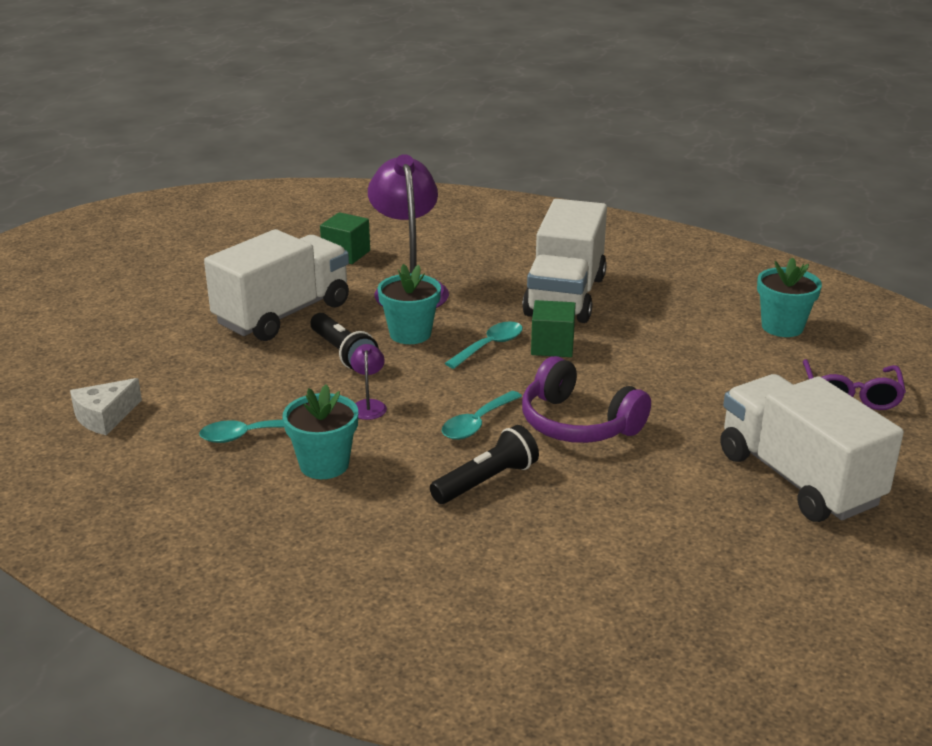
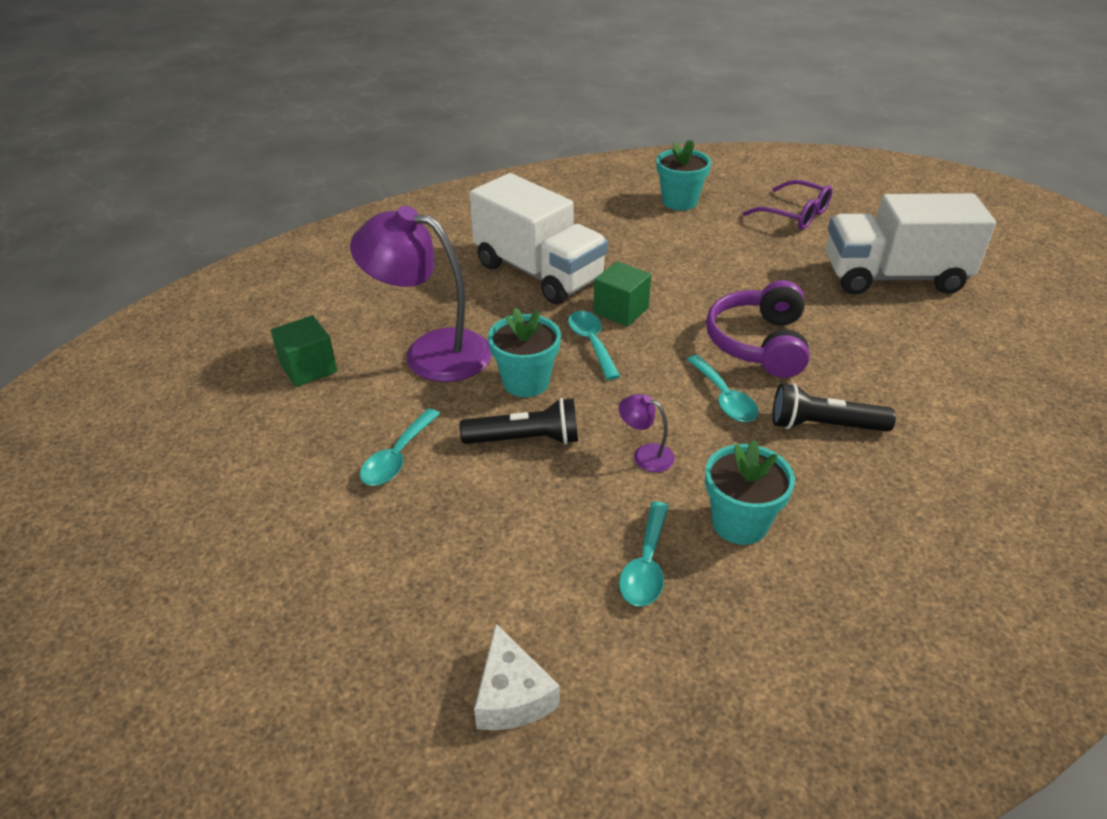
camera: 60 degrees left, 10 degrees up
white truck [204,229,349,341] -> turquoise spoon [360,408,440,486]
black flashlight [430,425,539,504] -> black flashlight turned 75 degrees counterclockwise [773,383,896,432]
purple headphones [522,356,651,443] -> purple headphones turned 120 degrees clockwise [706,280,810,378]

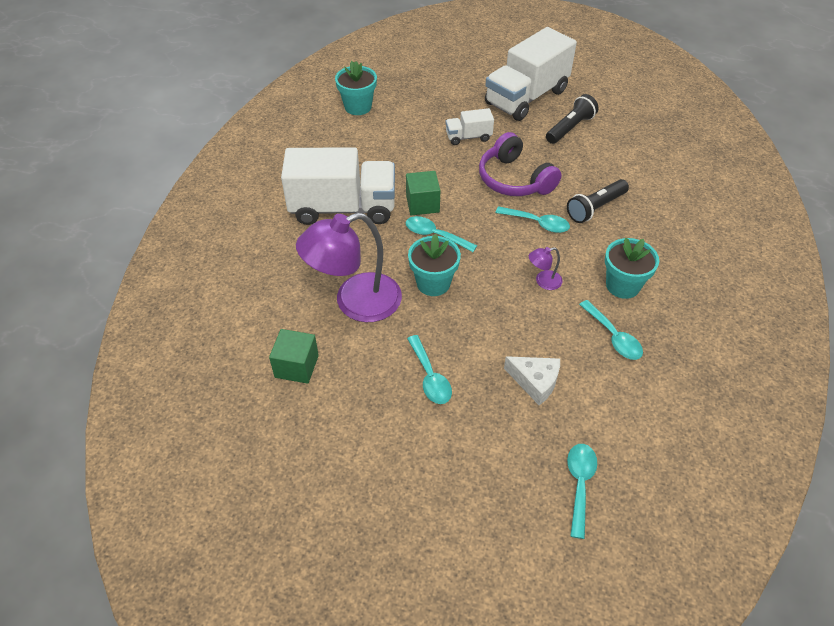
camera: 45 degrees left, 10 degrees up
black flashlight [460,398,578,445] -> black flashlight moved to [546,94,599,144]
white cheese [474,624,560,730] -> white cheese moved to [504,356,560,405]
purple glasses [742,180,833,230] -> none
none -> white truck [446,108,494,145]
none -> turquoise spoon [567,444,597,539]

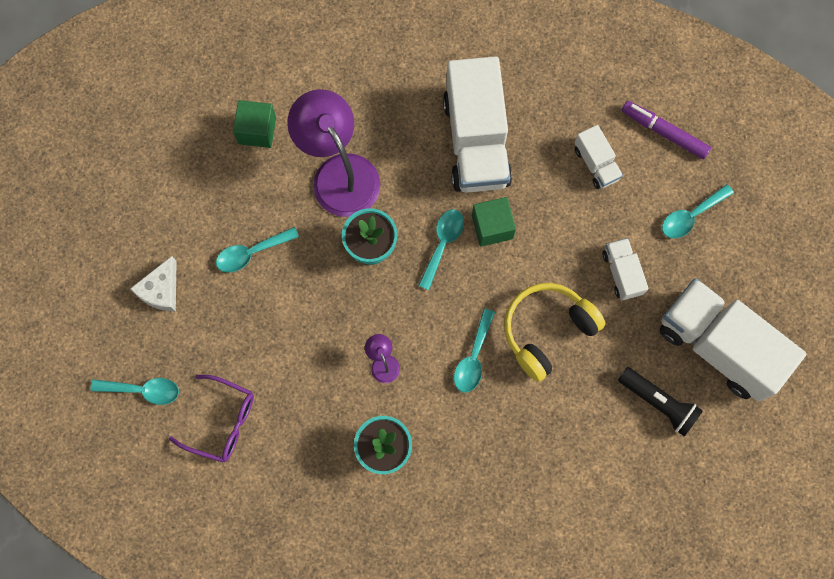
camera: 85 degrees right, 25 degrees up
turquoise flower pot [335,61,377,115] -> purple marker [622,101,711,159]
purple headphones [479,132,561,196] -> yellow headphones [504,283,606,382]
white cheese [504,356,560,405] -> white cheese moved to [130,256,176,312]
black flashlight [567,179,629,223] -> none
turquoise spoon [579,300,643,360] -> turquoise spoon moved to [662,184,734,238]
none -> purple glasses [169,375,254,462]
none -> white truck [575,125,623,189]

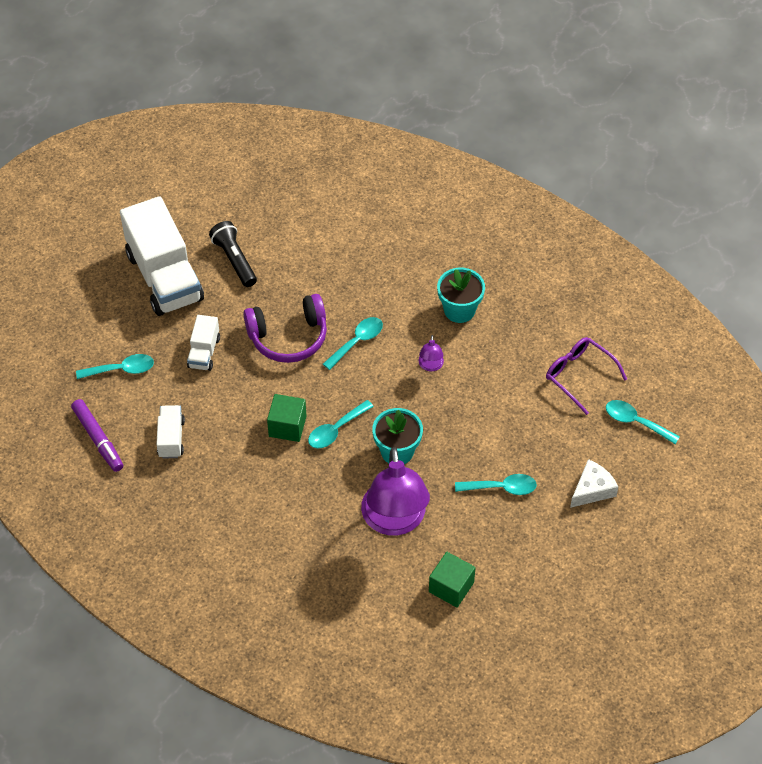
camera: 155 degrees left, 20 degrees down
white truck [443,56,512,193] -> none
yellow headphones [504,283,606,382] -> purple headphones [244,294,327,363]

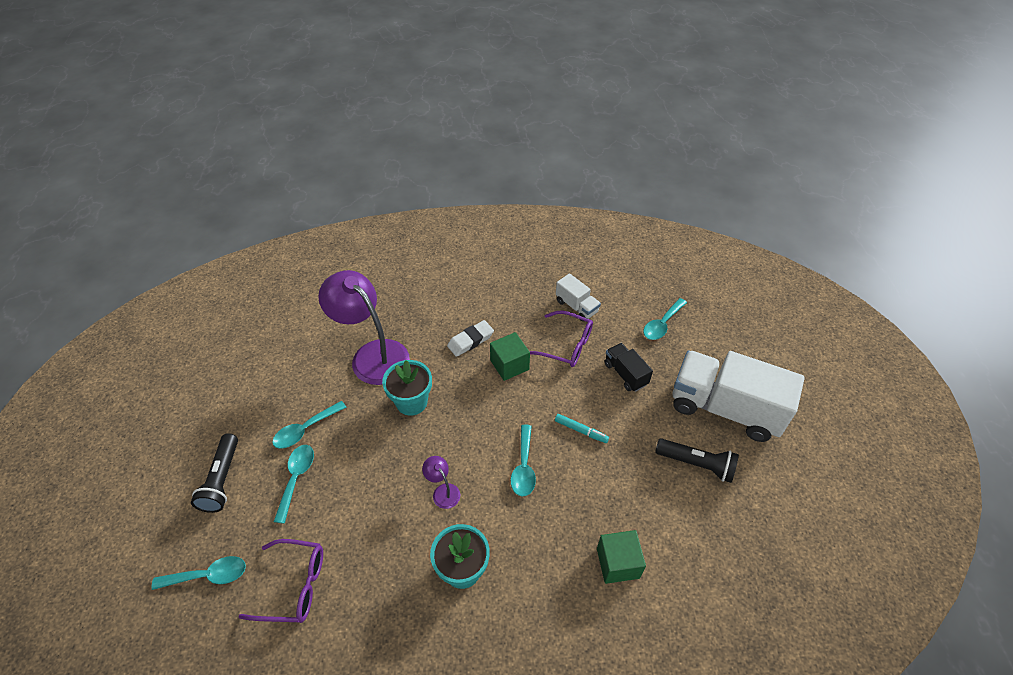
camera: 140 degrees right, 5 degrees down
purple marker [71,399,123,472] -> none
white truck [187,315,220,371] -> black truck [605,343,653,392]
purple headphones [244,294,327,363] -> turquoise marker [555,414,609,443]
turquoise spoon [308,400,374,449] -> turquoise spoon moved to [274,445,314,524]
green cube [429,552,476,608] -> green cube moved to [597,530,646,584]
white cheese [570,459,618,508] -> black flashlight [191,433,238,513]
none -> white eraser [447,320,494,357]
none -> purple glasses [530,311,593,367]

